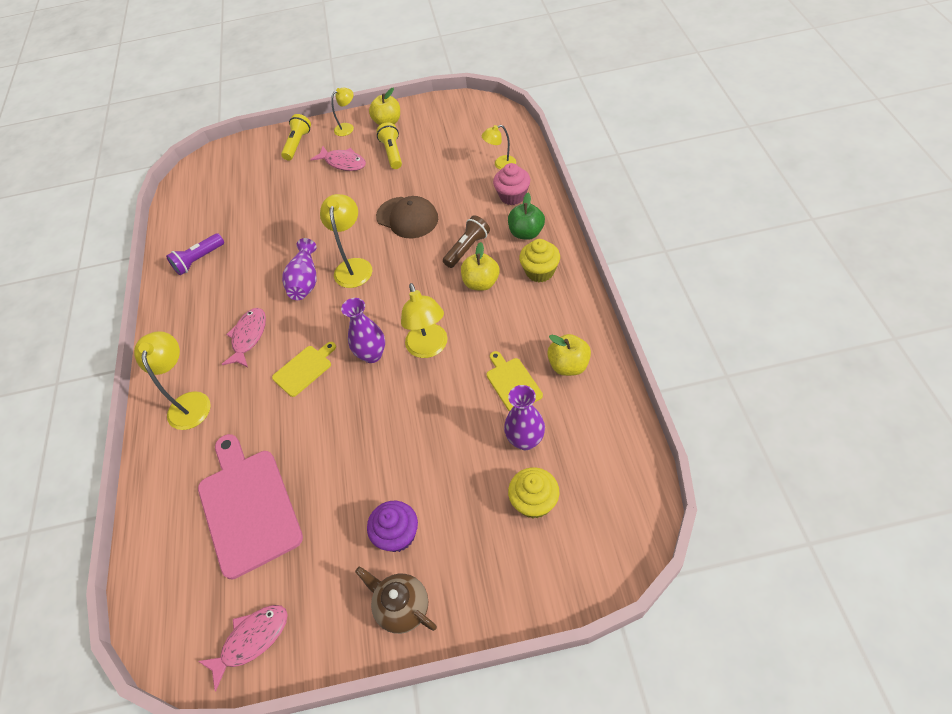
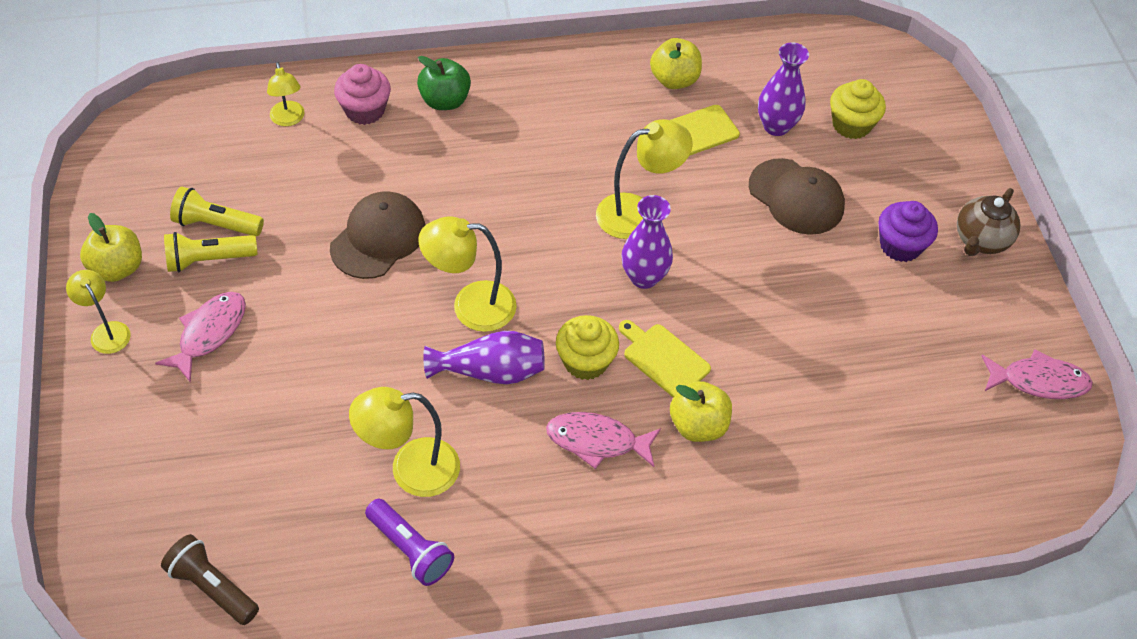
camera: 100 degrees left, 0 degrees up
yellow lamp [134,331,211,430] -> yellow lamp moved to [349,387,460,497]
pink cutting board [198,434,303,579] -> none
pink fish [198,605,288,692] -> pink fish turned 135 degrees clockwise [981,349,1093,399]
yellow flashlight [281,114,311,161] -> yellow flashlight moved to [170,187,264,236]
brown flashlight [443,215,490,268] -> brown flashlight moved to [161,534,259,625]
yellow apple [461,242,500,291] -> yellow apple moved to [670,381,732,442]
yellow cupcake [519,239,560,282] -> yellow cupcake moved to [556,315,619,380]
none -> brown cap [749,158,845,235]

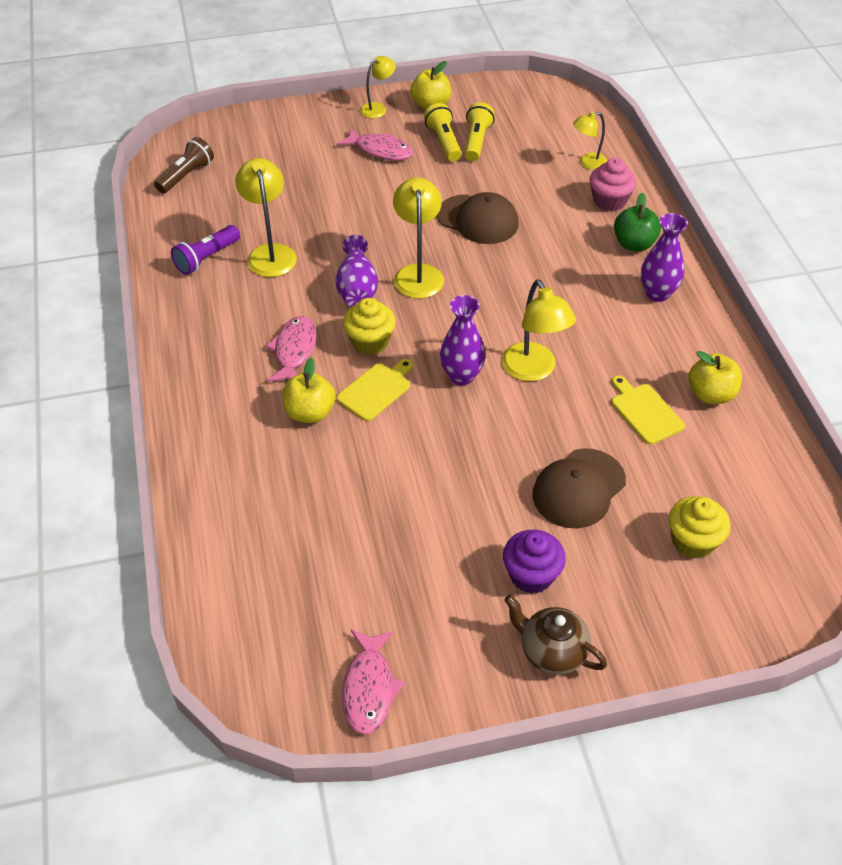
camera: 90 degrees right, 5 degrees down
purple vase [758,43,809,136] -> purple vase moved to [641,213,688,302]

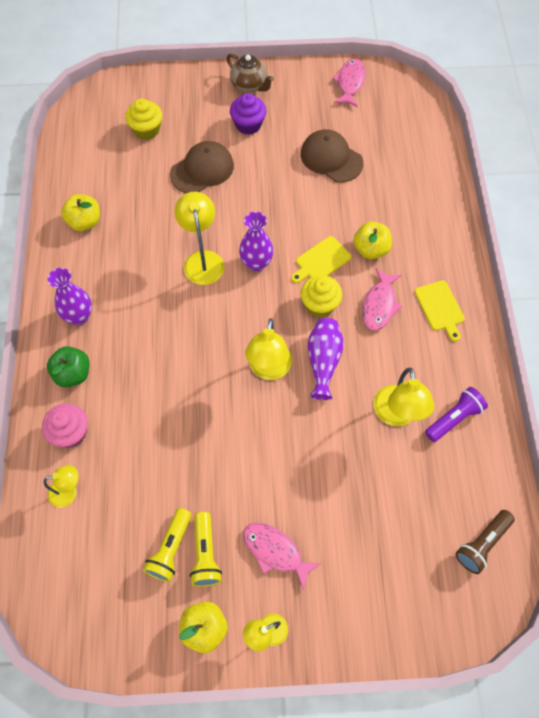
camera: 170 degrees left, 15 degrees up
brown cap [437,192,519,244] -> brown cap moved to [301,129,363,182]
yellow cutting board [611,376,685,445] -> yellow cutting board moved to [414,280,465,342]

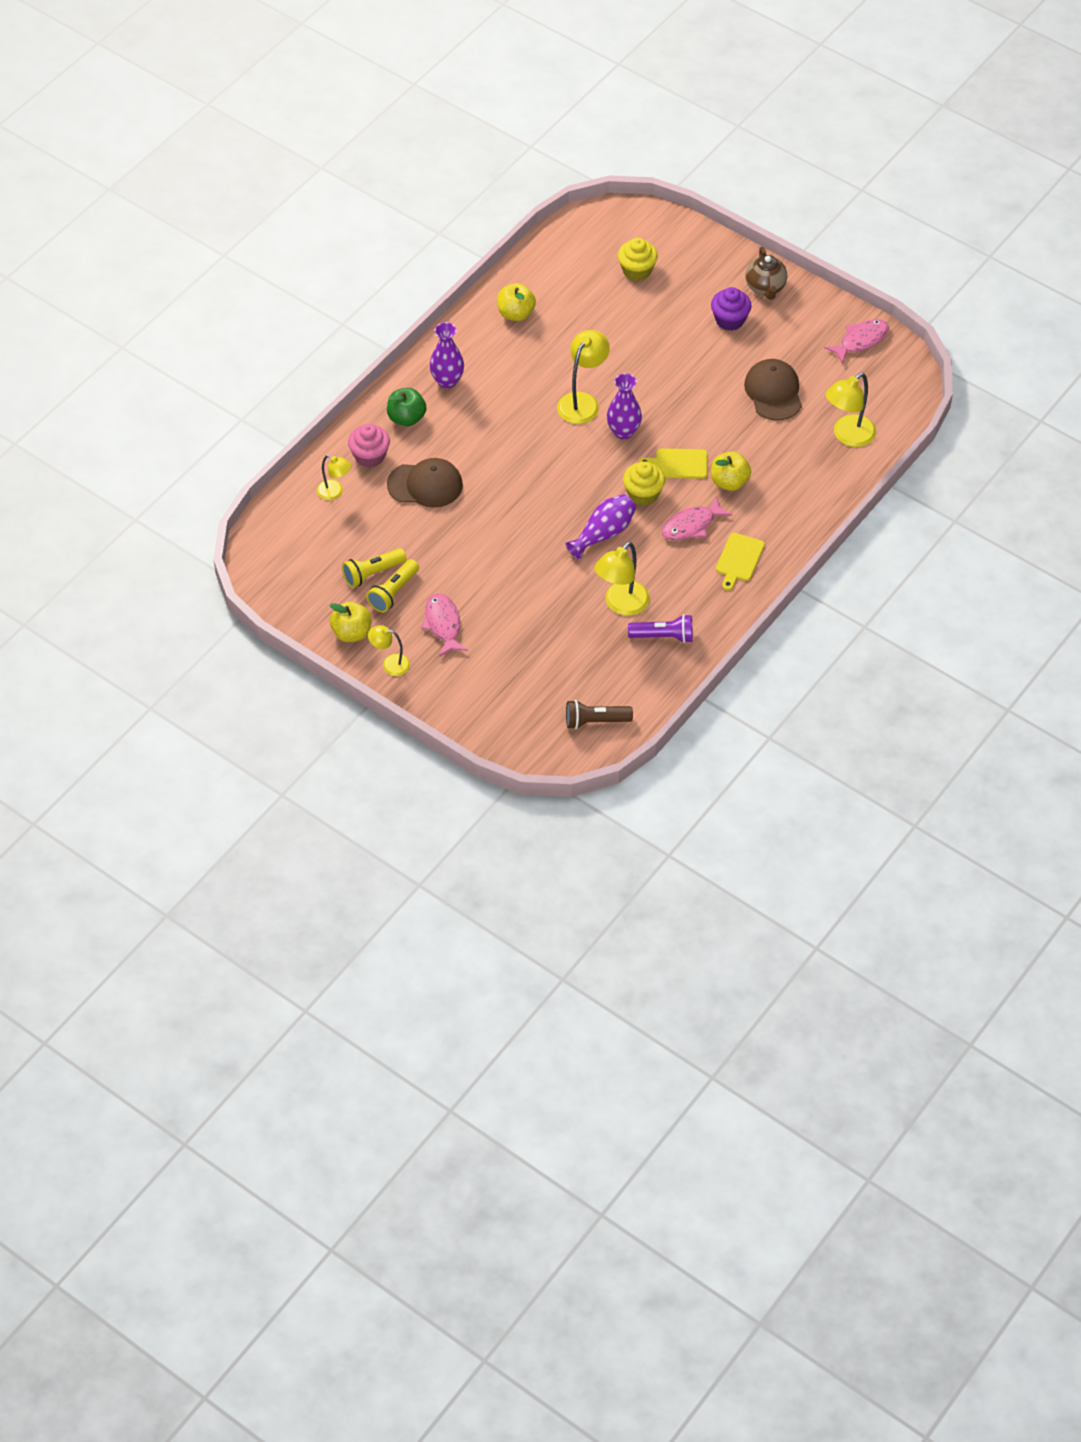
camera: 40 degrees right, 10 degrees down
brown cap [170,141,234,193] -> brown cap moved to [387,458,463,508]
yellow lamp [245,319,292,380] -> yellow lamp moved to [826,373,876,447]

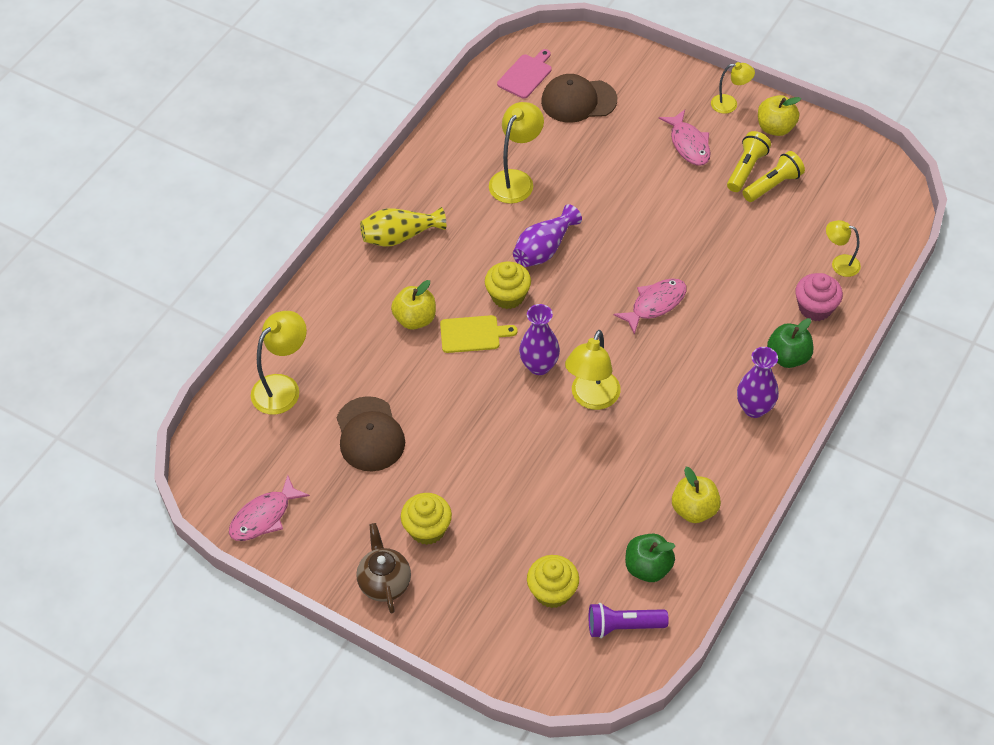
camera: 175 degrees right, 0 degrees up
brown cap [387,458,463,508] -> brown cap moved to [541,74,617,123]
brown flashlight [566,700,633,729] -> pink cutting board [497,49,552,99]
purple flashlight [628,614,693,643] -> purple flashlight moved to [589,603,669,638]
pink fish [662,496,732,540] -> pink fish moved to [614,279,687,335]
purple cupcake [711,287,752,331] -> yellow cupcake [401,493,452,545]
yellow cutting board [716,533,765,591] -> yellow vase [360,207,446,247]
none -> green apple [625,534,675,582]

